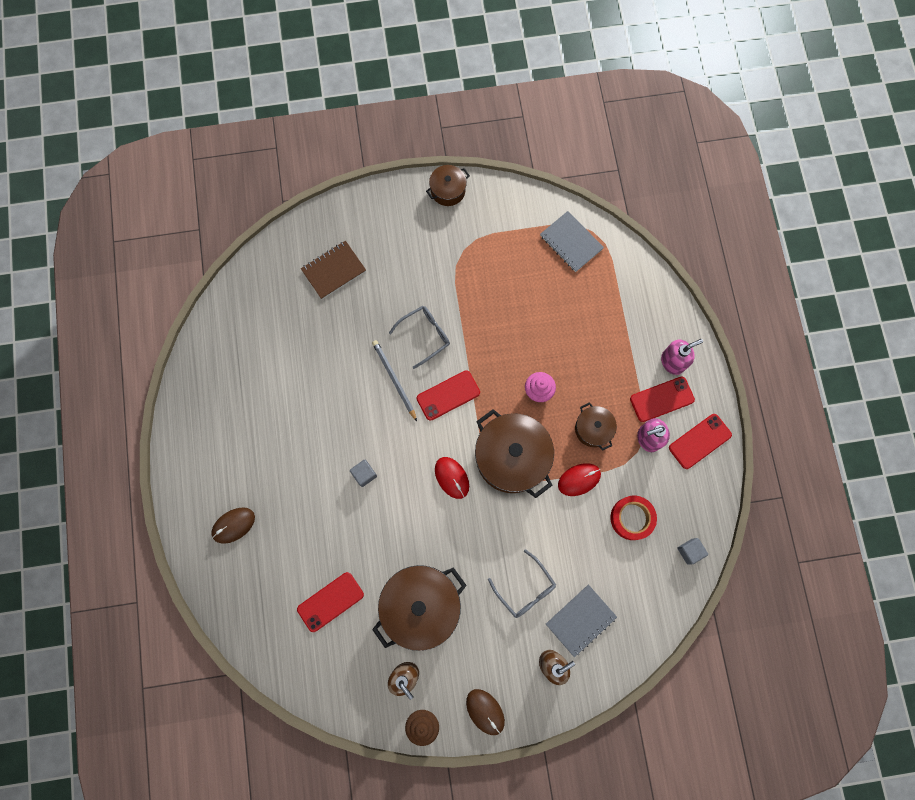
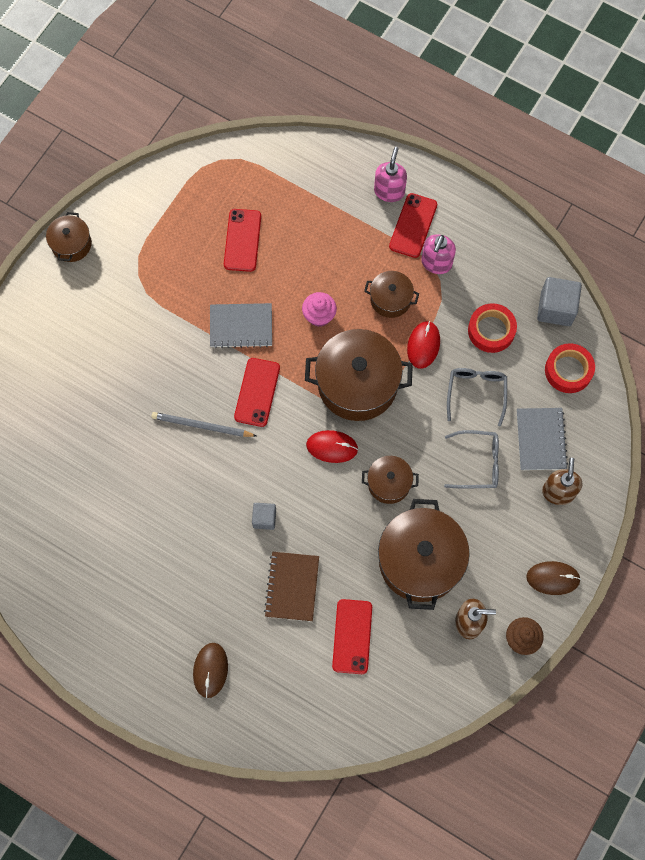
camera: 50 degrees left, 5 degrees down
brown notebook [301,241,366,299] -> brown notebook moved to [264,552,319,621]
grey glasses [389,306,450,369] -> grey glasses moved to [447,368,507,426]
grey notebook [540,211,604,272] -> grey notebook moved to [210,303,272,348]
red phone [669,414,732,469] -> red phone moved to [224,209,261,272]
grey cube [677,538,708,565] -> grey cube [537,277,582,326], size x1.68
none -> brown pot [362,456,419,504]
none -> red tape [545,343,595,393]

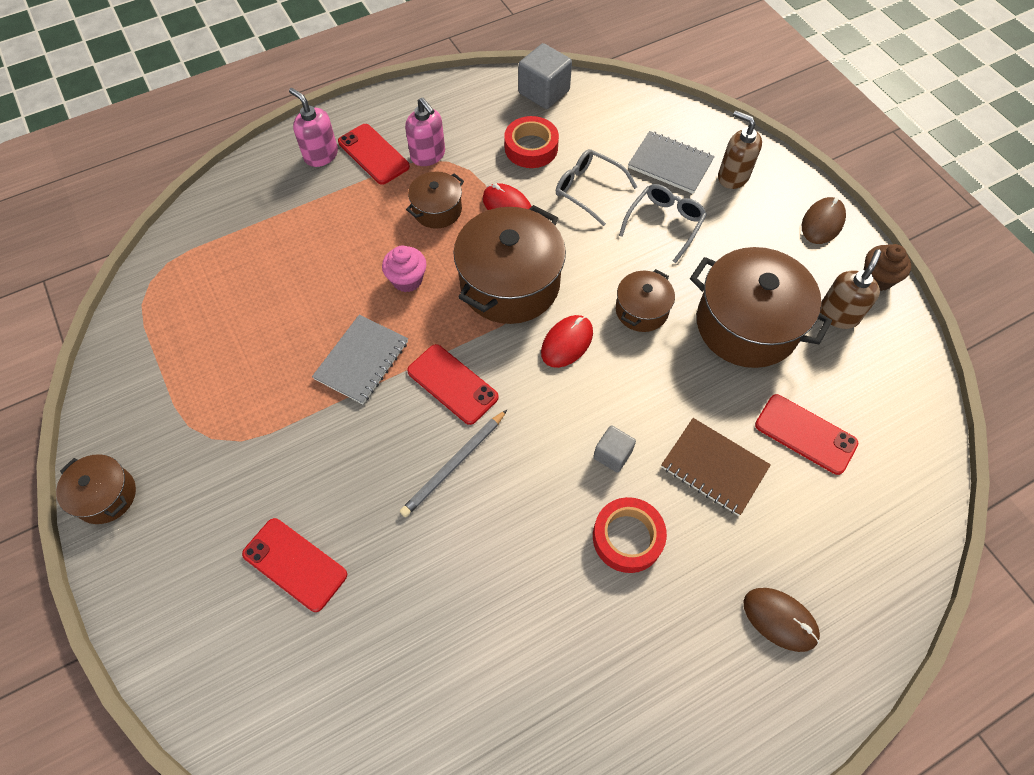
camera: 60 degrees left, 10 degrees down
red phone [224,209,261,272] -> red phone moved to [242,518,347,612]
red tape [545,343,595,393] -> red tape moved to [593,497,667,573]

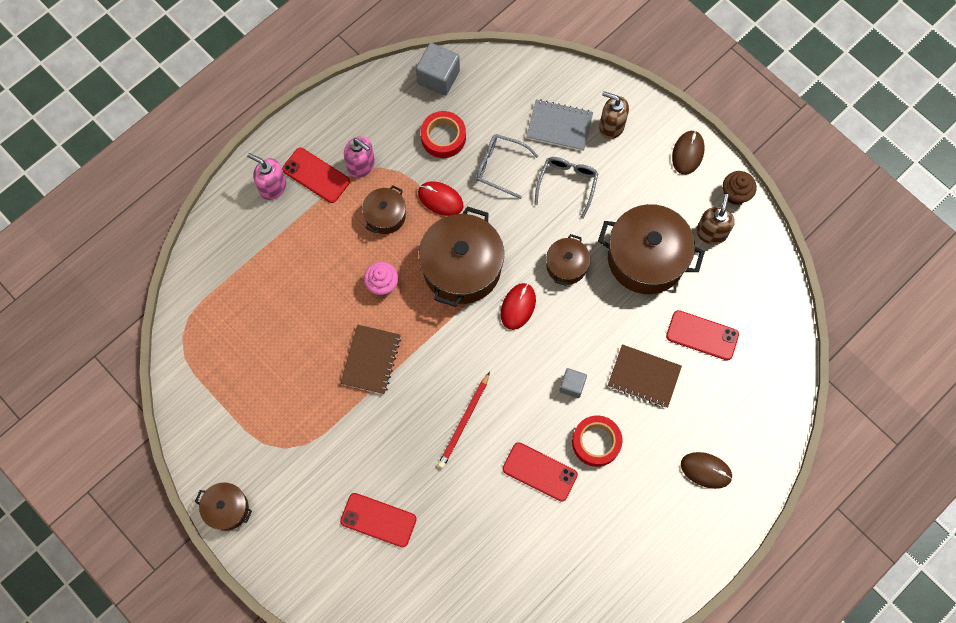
camera: 15 degrees left, 10 degrees up
grey notebook [312,315,408,404] -> brown notebook [340,324,401,394]
grey pencil [400,410,507,517] -> red pencil [438,372,490,468]
red phone [407,344,499,425] -> red phone moved to [503,442,578,502]

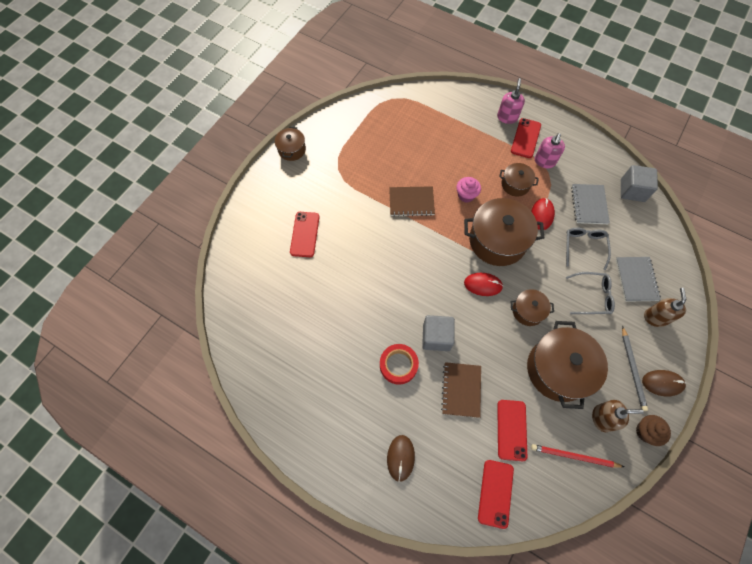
camera: 75 degrees right, 5 degrees down
red tape [421,111,466,158] -> grey notebook [571,184,610,224]
red pencil [438,372,490,468] -> red pencil moved to [531,444,624,468]
red phone [503,442,578,502] -> red phone moved to [478,460,514,529]
grey cube [559,368,587,398] -> grey cube [422,315,455,351], size x1.68
none -> grey pencil [622,326,648,411]

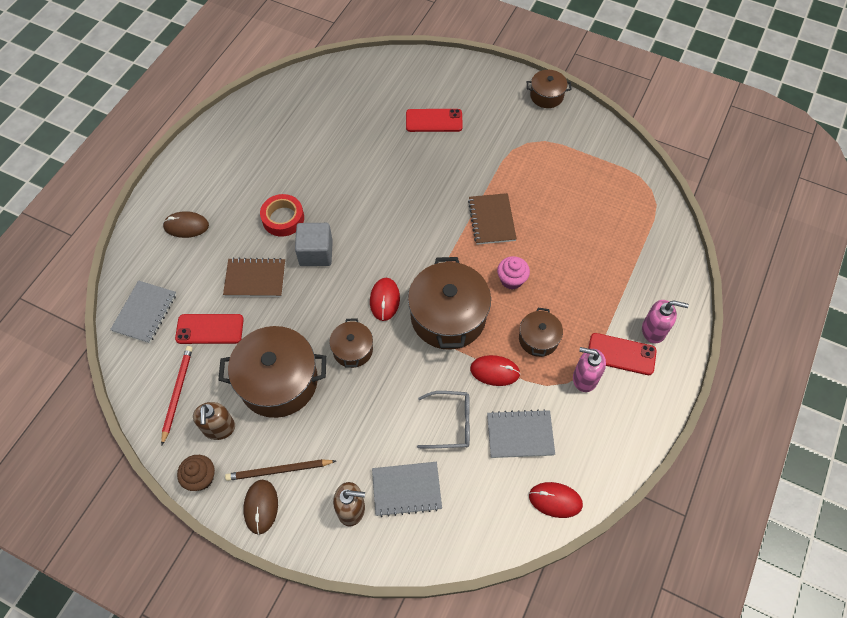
camera: 85 degrees right, 5 degrees down
red phone [478,460,514,529] -> grey notebook [110,280,176,343]
grey glasses [566,272,615,314] -> none
grey cube [621,165,658,202] -> red mouse [529,482,583,518]
grey pencil [622,326,648,411] -> brown pencil [225,459,336,481]

